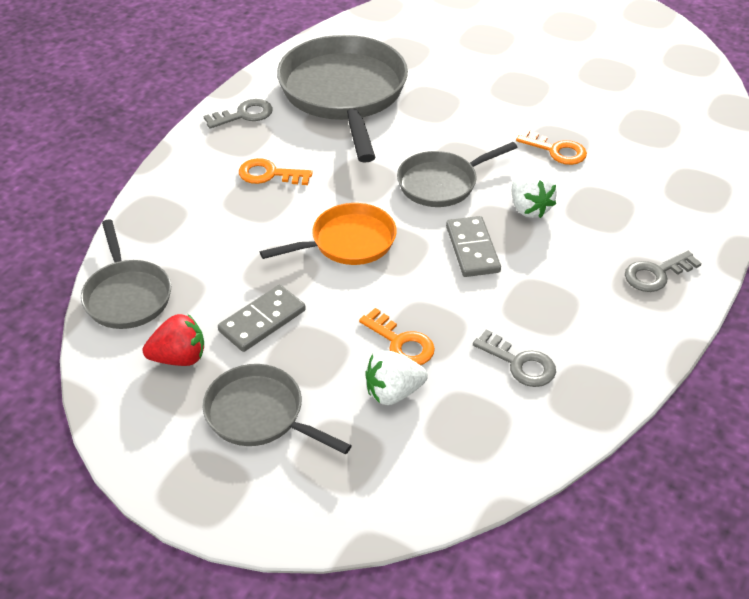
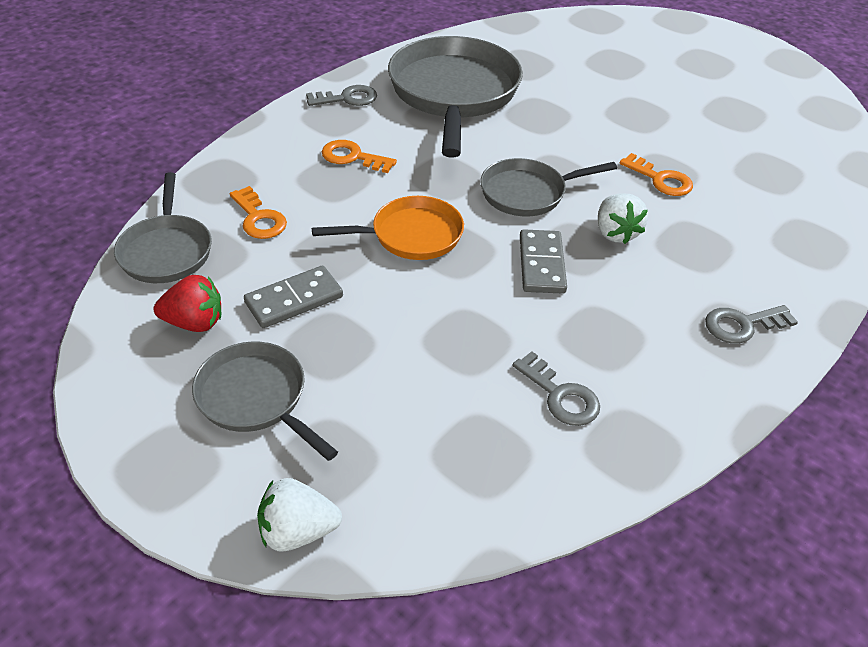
camera: 10 degrees right, 0 degrees up
orange key [359,308,435,365] -> orange key moved to [230,186,287,239]
white strawberry [365,351,428,405] -> white strawberry moved to [257,478,342,552]

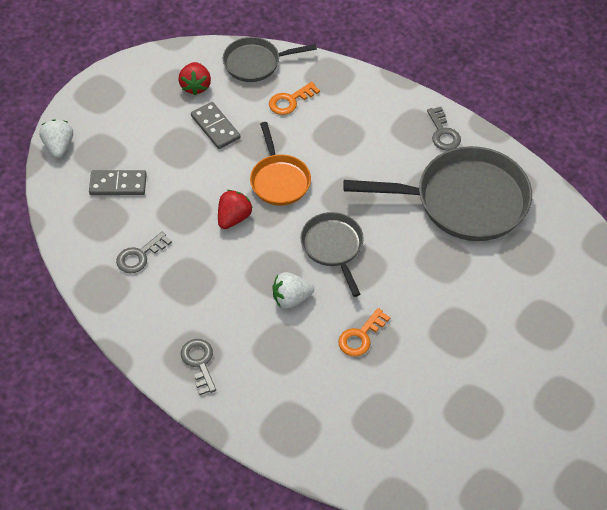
camera: 90 degrees right, 10 degrees up
grey pan [192,342,338,461] -> none
orange key [322,140,397,173] -> none
grey domino [520,229,567,294] -> grey domino moved to [89,170,147,195]
none -> red strawberry [218,190,253,229]

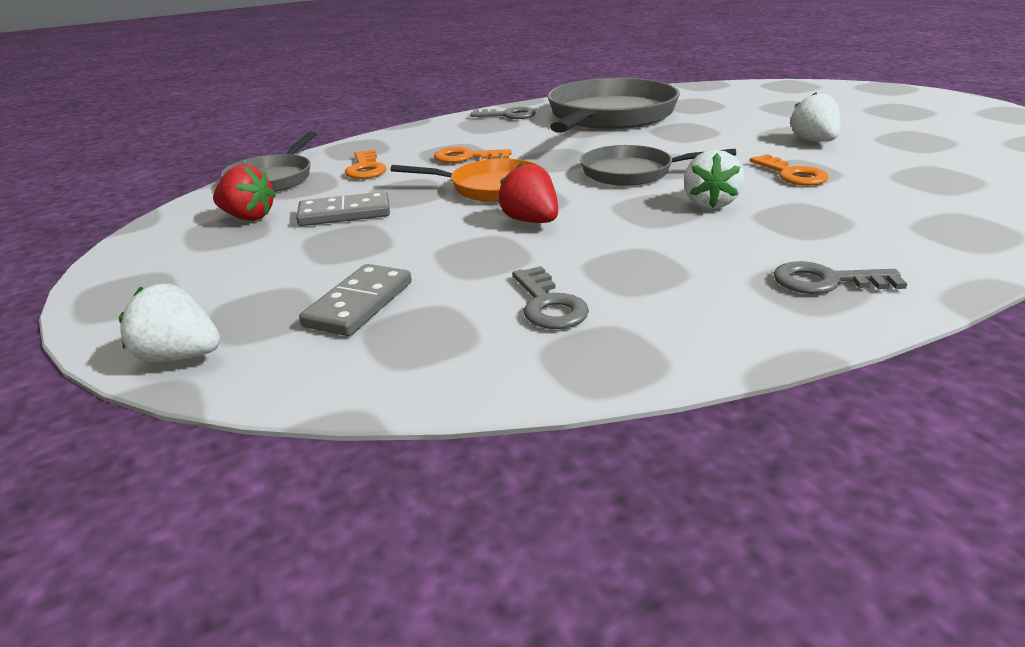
camera: 65 degrees left, 25 degrees down
none -> orange key [434,147,512,163]
none -> white strawberry [789,93,840,142]

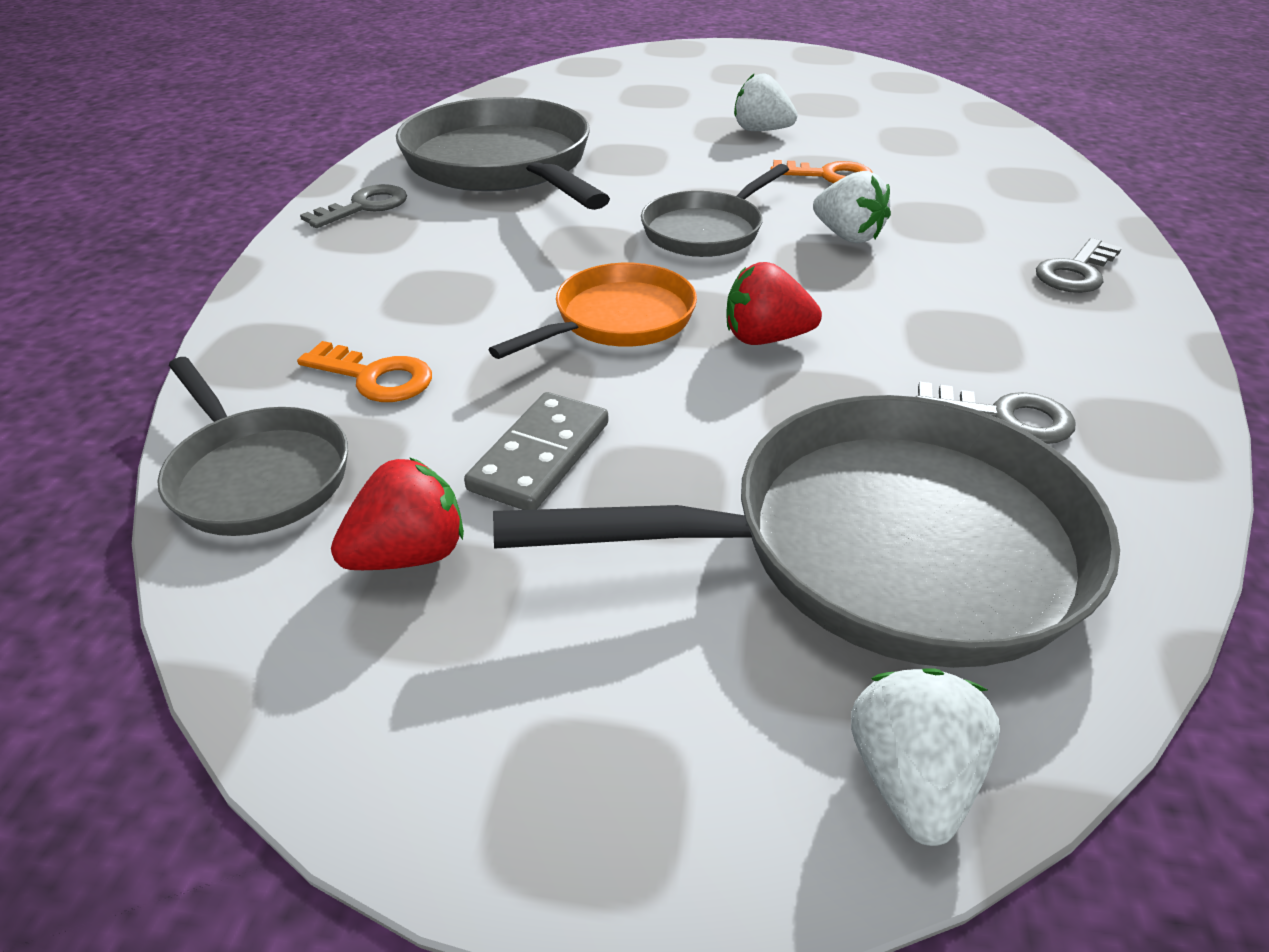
camera: 55 degrees left, 10 degrees up
white strawberry [119,284,220,362] -> white strawberry turned 135 degrees clockwise [851,668,1000,846]
grey domino [299,264,412,336] -> grey pan [493,395,1120,668]
orange key [434,147,512,163] -> none

